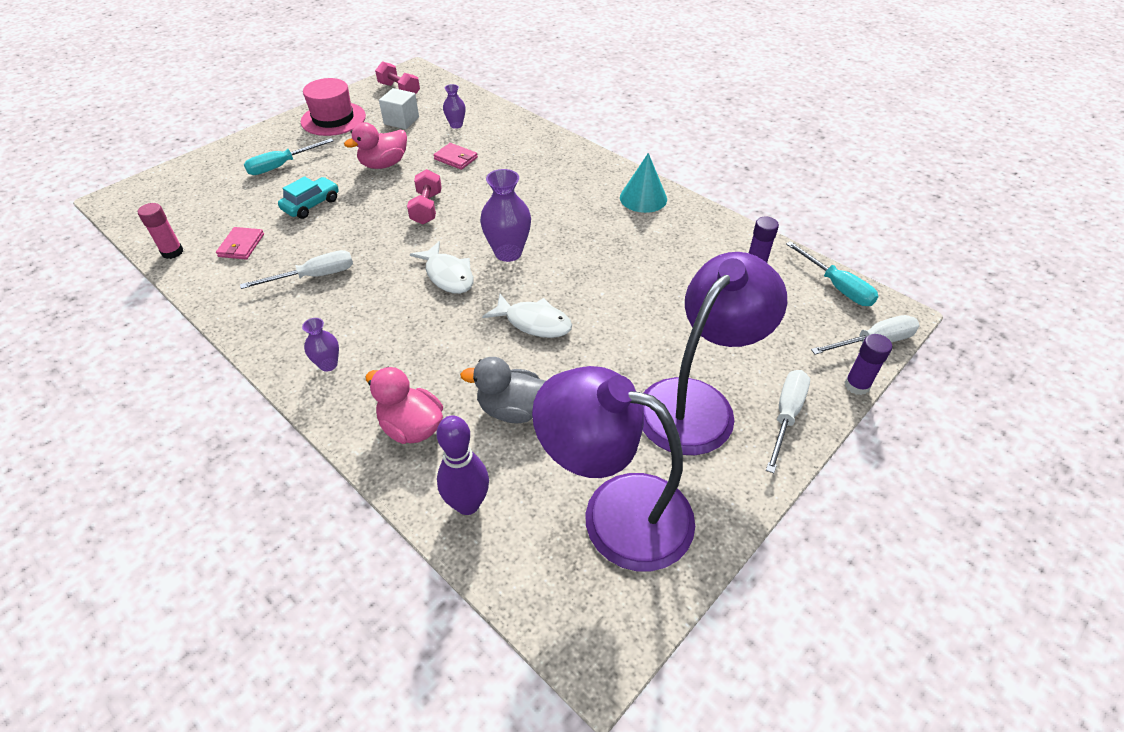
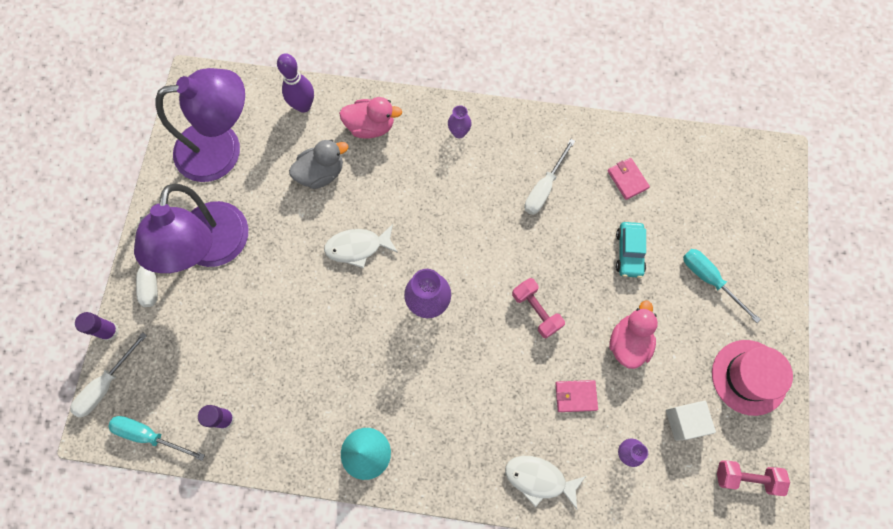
camera: 145 degrees right, 25 degrees up
pink glue stick [138,203,183,259] -> none
turquoise screwdriver [244,138,334,175] -> turquoise screwdriver turned 60 degrees counterclockwise [683,249,761,323]
white fish [410,241,474,294] -> white fish moved to [505,456,586,509]

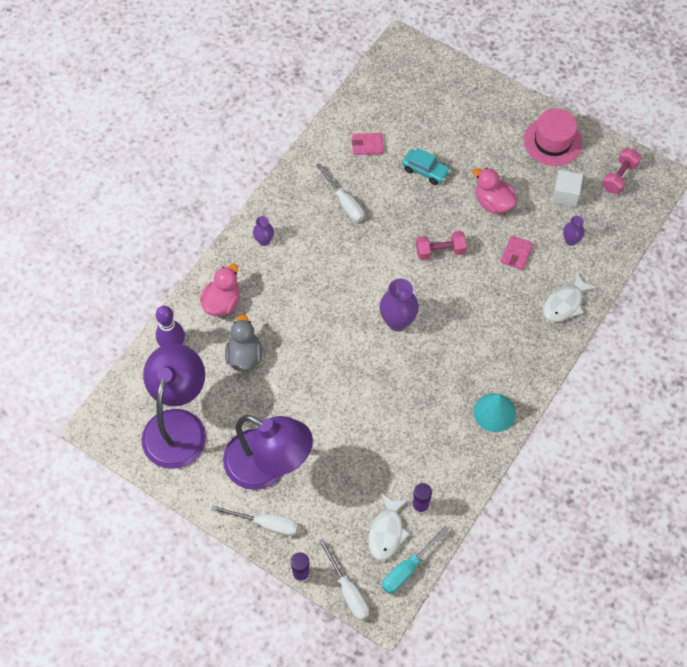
camera: 65 degrees left, 10 degrees down
white fish [324,224,398,268] -> white fish moved to [368,493,410,560]
turquoise screwdriver [683,249,761,323] -> none

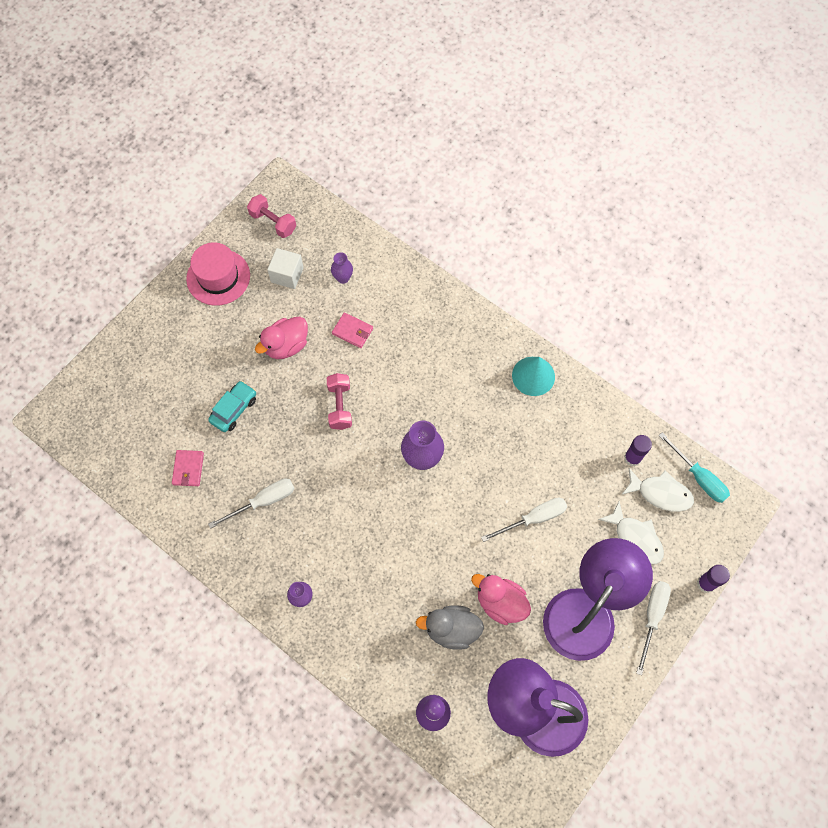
camera: 85 degrees left, 5 degrees up
pink duck [200,264,240,316] -> pink duck moved to [471,574,531,625]
white screwdriver [319,539,369,621] -> white screwdriver moved to [481,498,567,542]
white fish [543,271,597,322] -> white fish moved to [598,501,664,564]

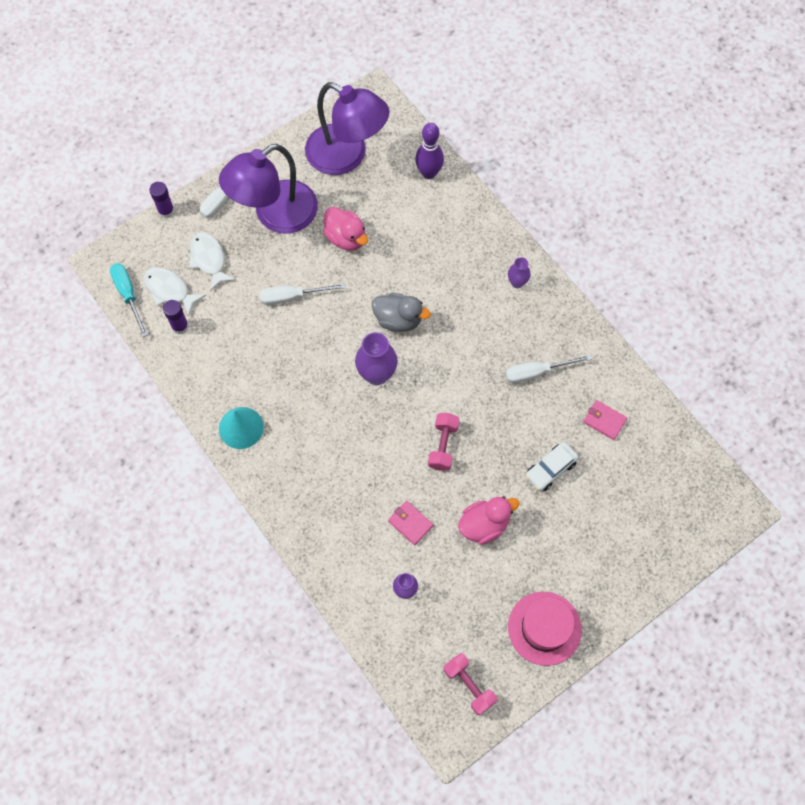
camera: 165 degrees left, 0 degrees up
pink wallet [172,450,204,486] -> pink wallet turned 75 degrees counterclockwise [583,400,627,440]
turquoise car [208,381,256,432] -> white car [525,442,579,491]
white cube [267,248,304,289] -> none
grey duck [416,605,484,650] -> grey duck moved to [372,293,431,332]

